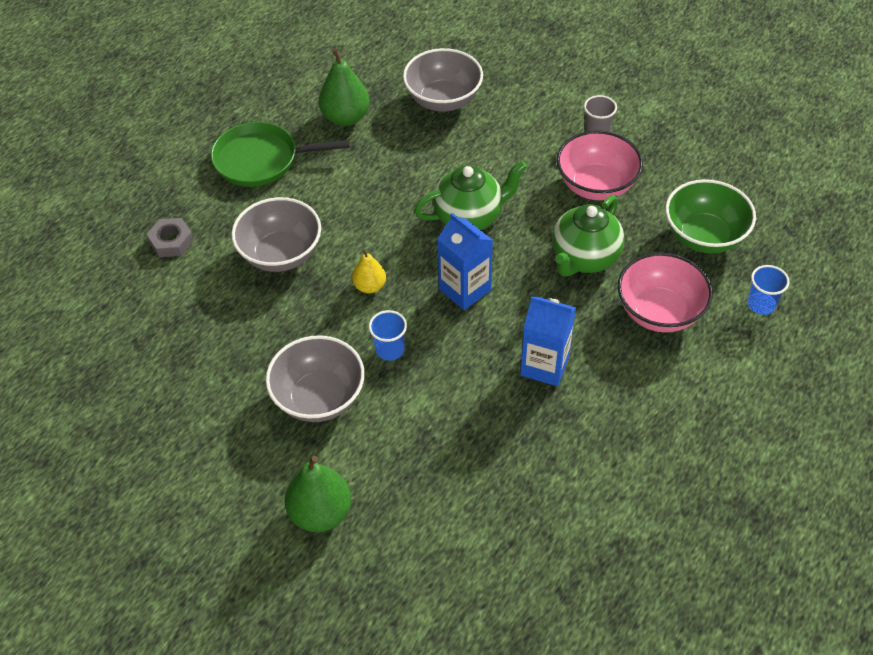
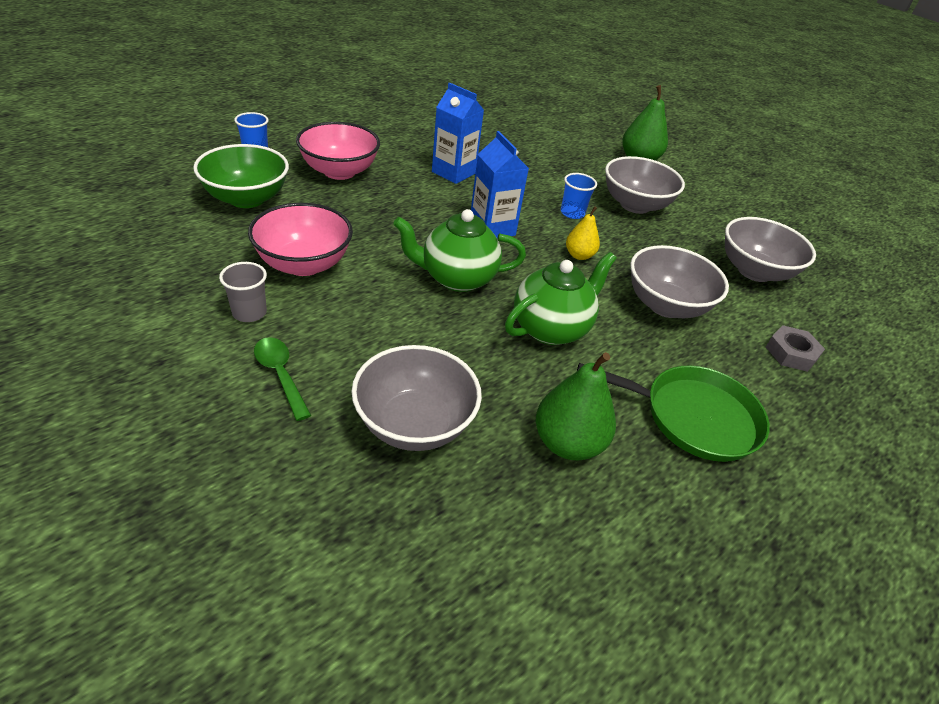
camera: 170 degrees left, 10 degrees down
green teapot [552,195,625,277] -> green teapot moved to [505,252,617,345]
none -> green spoon [254,337,311,421]
none -> grey bowl [725,217,816,282]

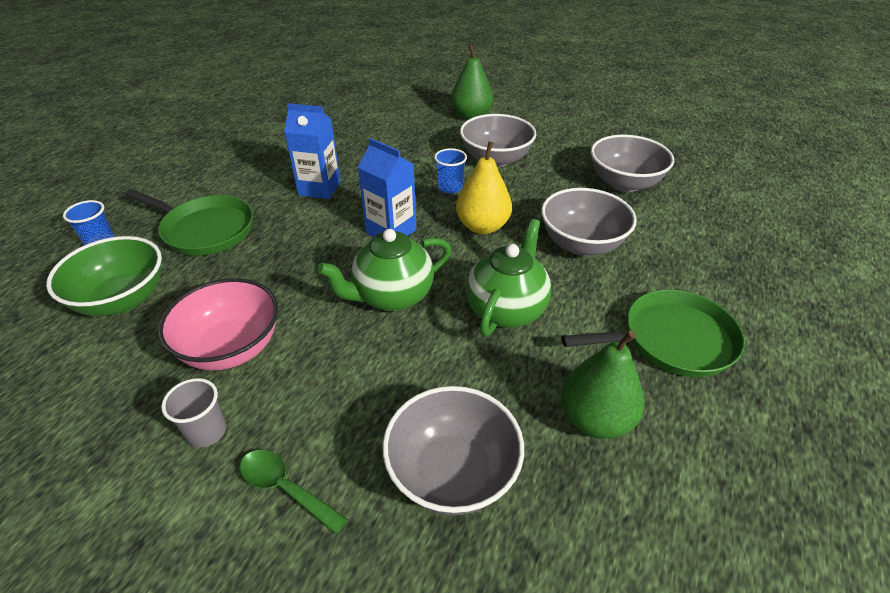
camera: 20 degrees left, 0 degrees up
pink bowl [296,122,380,180] -> green pan [124,189,253,256]
yellow pear [566,206,600,260] -> yellow pear [456,141,512,234], size x1.67
grey nut [766,325,825,372] -> none

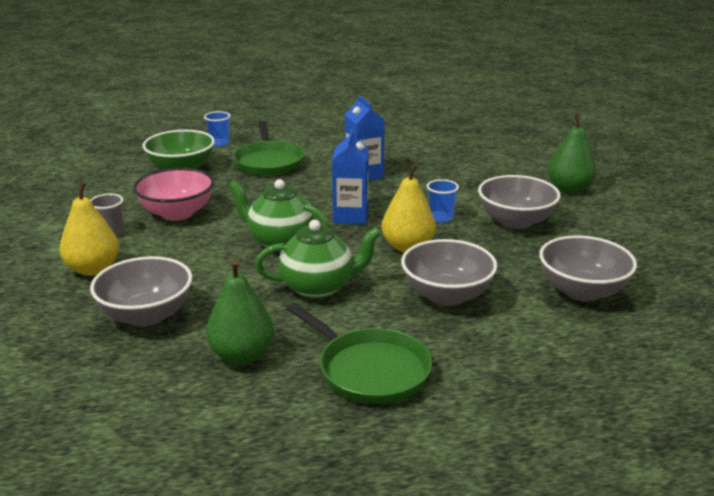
camera: 55 degrees right, 15 degrees down
green spoon [240,450,348,534] -> yellow pear [60,182,119,276]

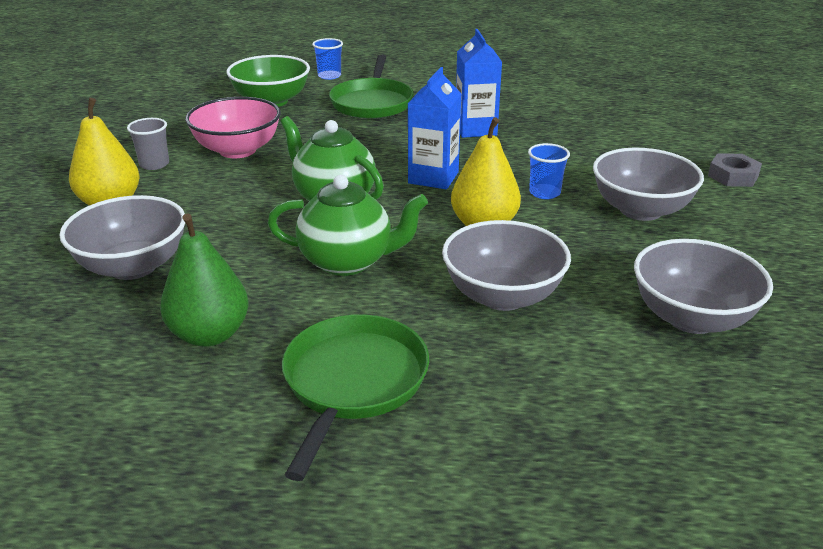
camera: 15 degrees right, 5 degrees up
green pan [286,303,432,404] -> green pan turned 135 degrees counterclockwise [282,314,429,481]
green pear [548,114,596,193] -> grey nut [708,153,762,187]

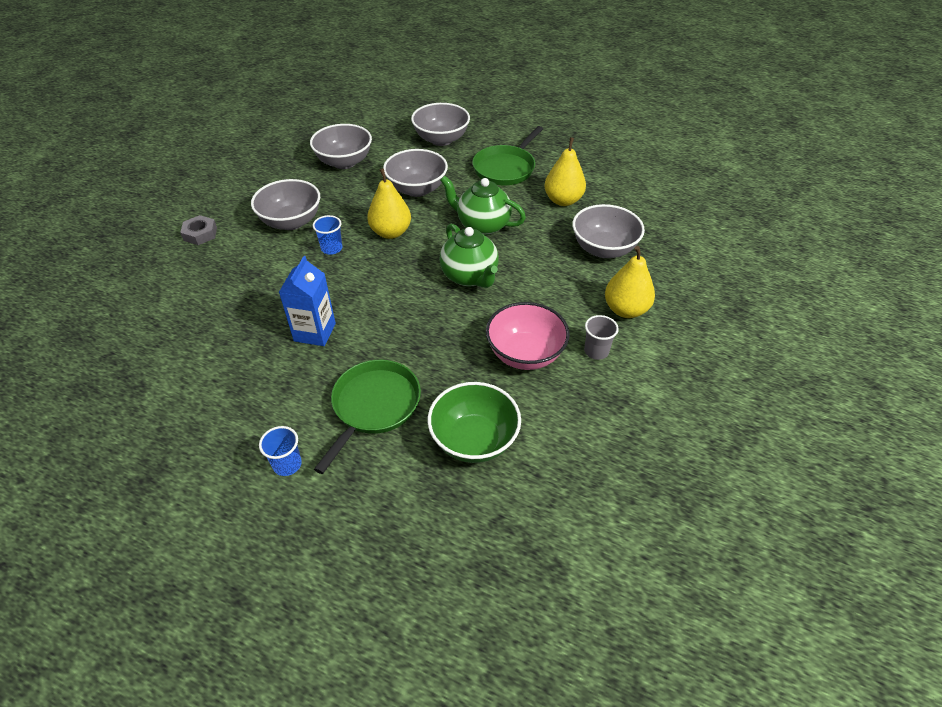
camera: 160 degrees left, 15 degrees up
green pear [160,213,249,347] -> yellow pear [544,137,586,206]
blue cup [312,38,343,80] -> blue cup moved to [259,426,302,476]
blue carton [408,67,462,189] -> none
none -> grey bowl [411,103,470,146]

